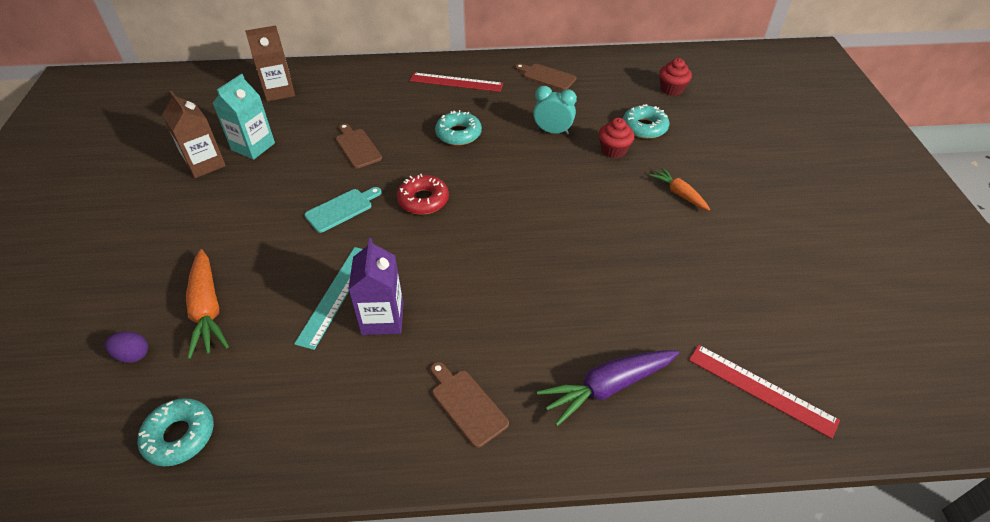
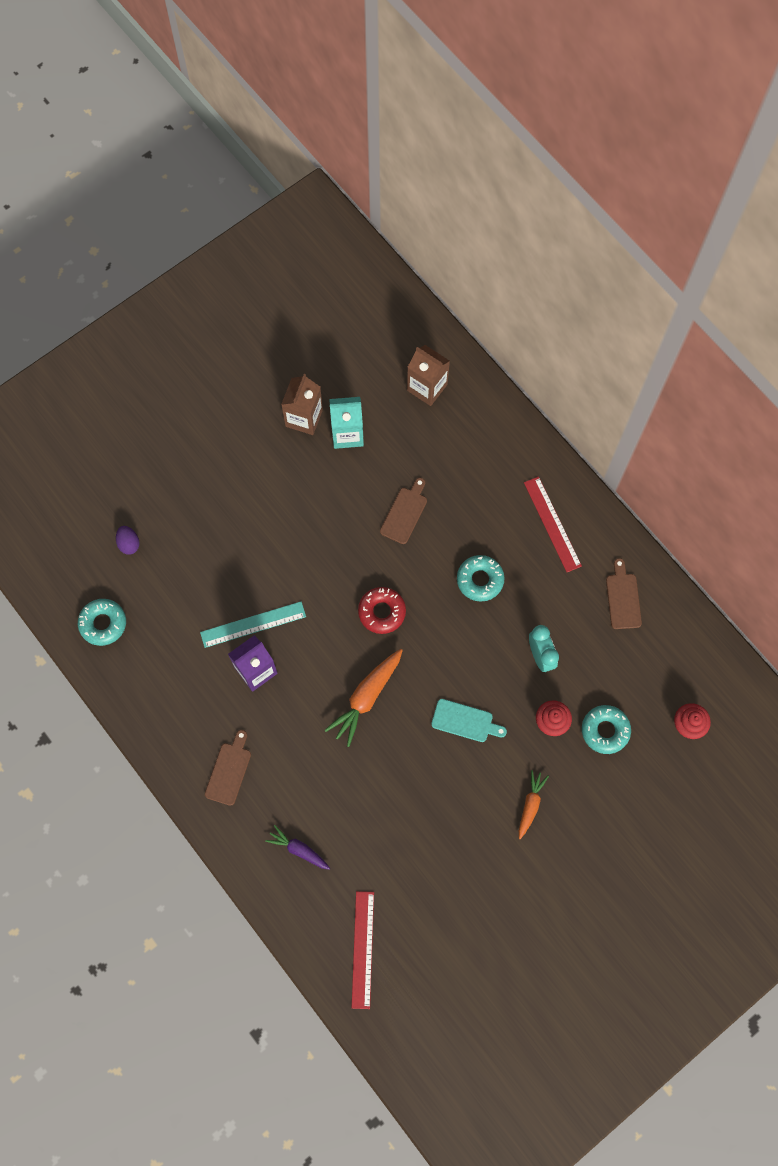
camera: 55 degrees right, 25 degrees up
orange carrot [186,249,229,359] -> orange carrot moved to [325,649,403,747]
turquoise cutting board [305,187,382,233] -> turquoise cutting board moved to [431,699,507,742]
purple carrot [537,350,679,426] -> purple carrot [265,825,330,870], size x0.61

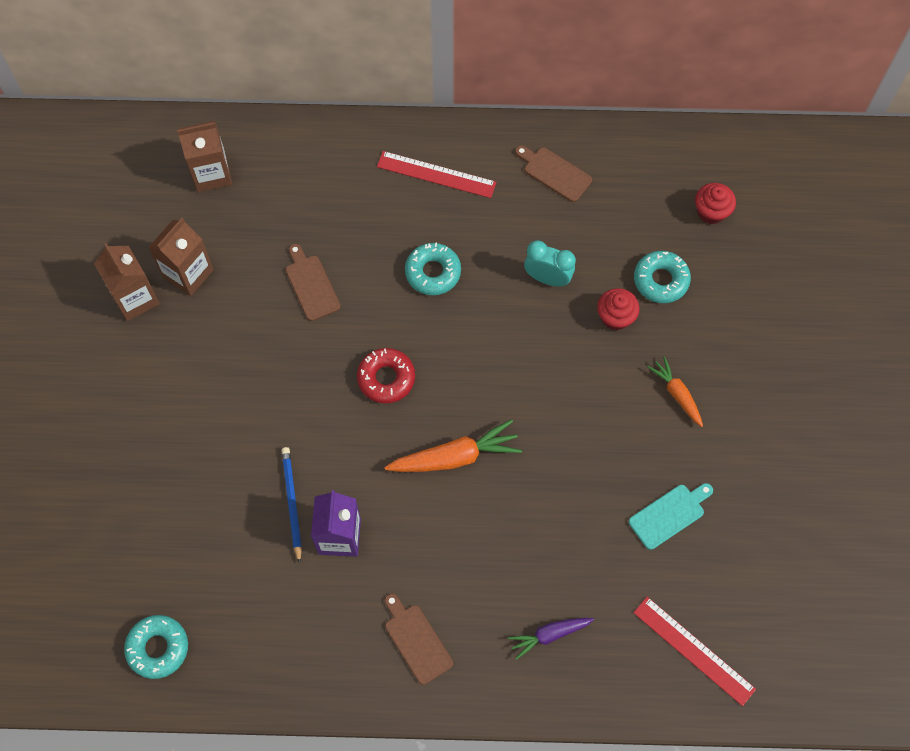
camera: 50 degrees left, 5 degrees down
purple egg [116,526,140,555] -> none
turquoise ruler [200,601,306,648] -> blue pencil [281,447,302,564]
orange carrot [325,649,403,747] -> orange carrot turned 90 degrees counterclockwise [384,419,522,472]
turquoise carton [329,397,364,449] -> brown carton [148,218,214,296]
turquoise cutting board [431,699,507,742] -> turquoise cutting board moved to [629,483,713,550]

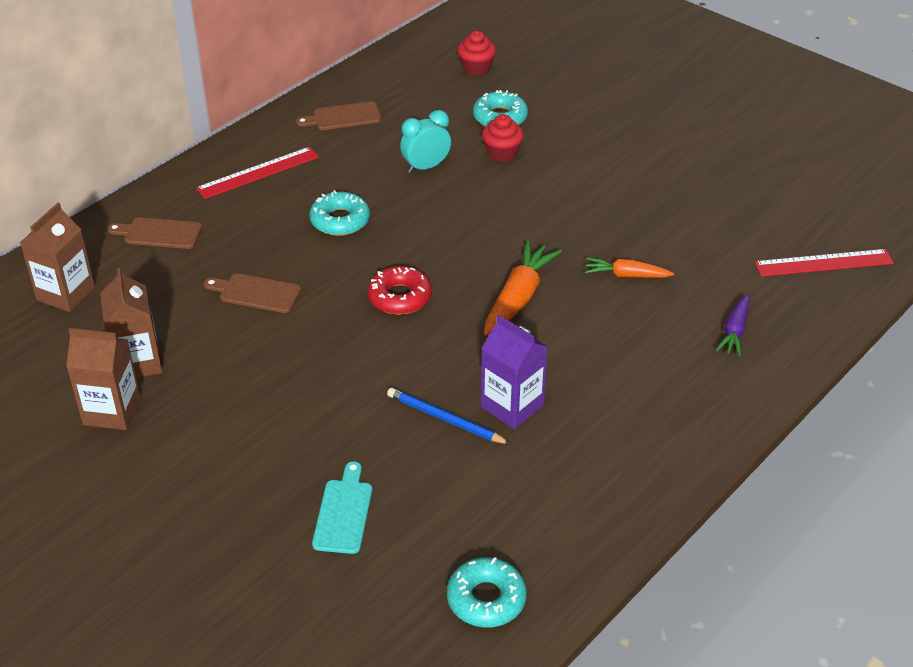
camera: 50 degrees left, 25 degrees down
brown cutting board [385,594,453,685] -> brown cutting board moved to [107,217,202,249]
turquoise cutting board [629,483,713,550] -> turquoise cutting board moved to [312,461,372,554]
orange carrot [647,356,703,427] -> orange carrot moved to [585,258,674,278]

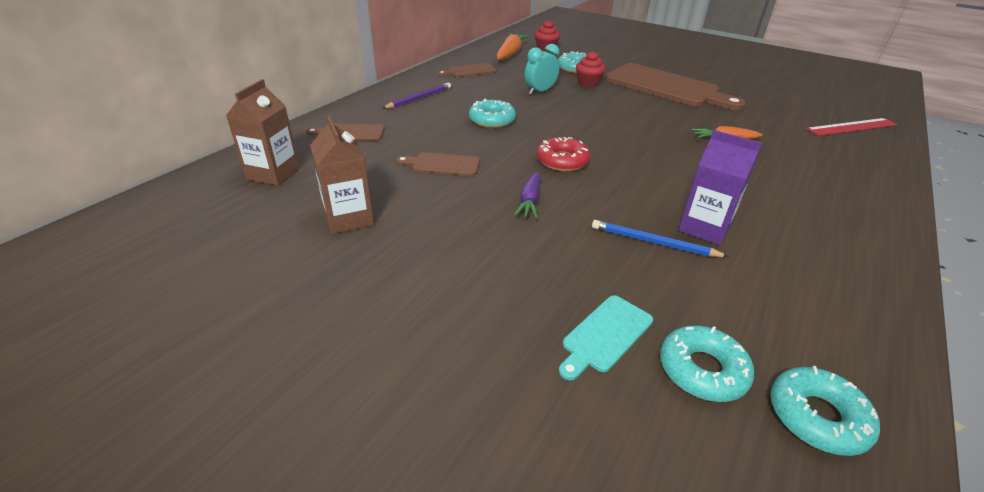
camera: 10 degrees left, 5 degrees down
brown carton [66,328,141,430] -> none
red ruler [196,147,319,199] -> purple pencil [382,83,451,109]
turquoise cutting board [312,461,372,554] -> turquoise cutting board turned 135 degrees counterclockwise [559,295,653,380]
orange carrot [484,240,562,336] -> orange carrot moved to [497,33,529,60]
purple carrot [716,294,750,357] -> purple carrot moved to [514,172,540,219]
none -> brown cutting board [605,63,746,110]
none -> turquoise donut [660,325,754,402]

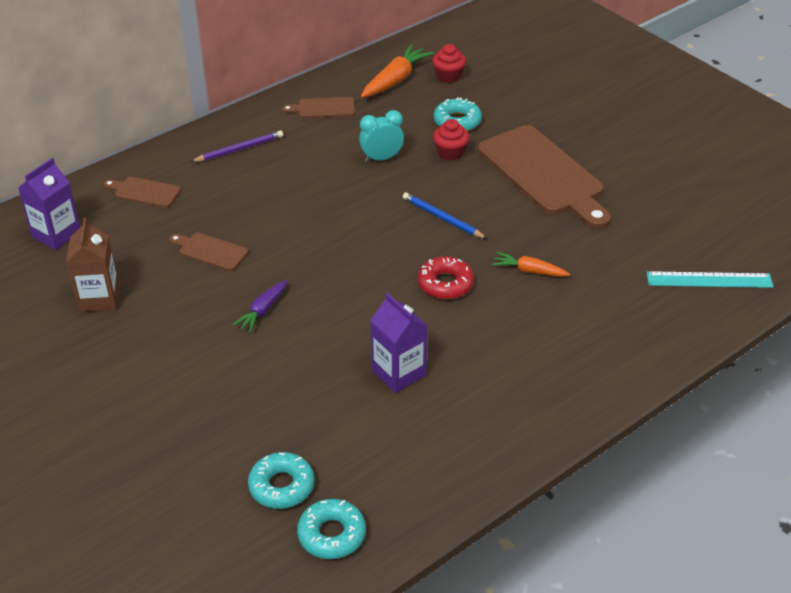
camera: 20 degrees right, 5 degrees up
brown carton [226,79,300,186] -> purple carton [18,158,80,250]
turquoise donut [469,99,516,128] -> none
red donut [537,137,591,172] -> red donut moved to [418,256,474,299]
turquoise cutting board [559,295,653,380] -> none
blue pencil [592,220,729,257] -> blue pencil moved to [403,192,487,239]
red ruler [806,118,898,136] -> turquoise ruler [646,271,774,288]

